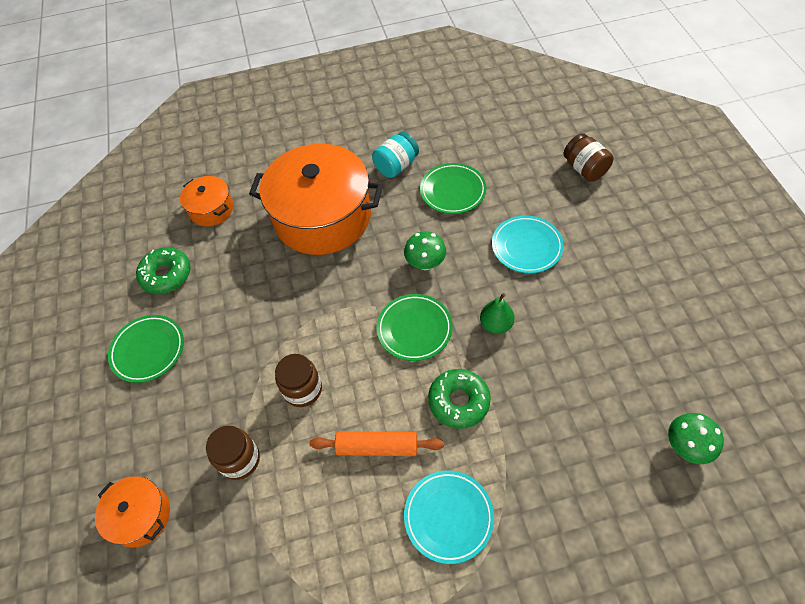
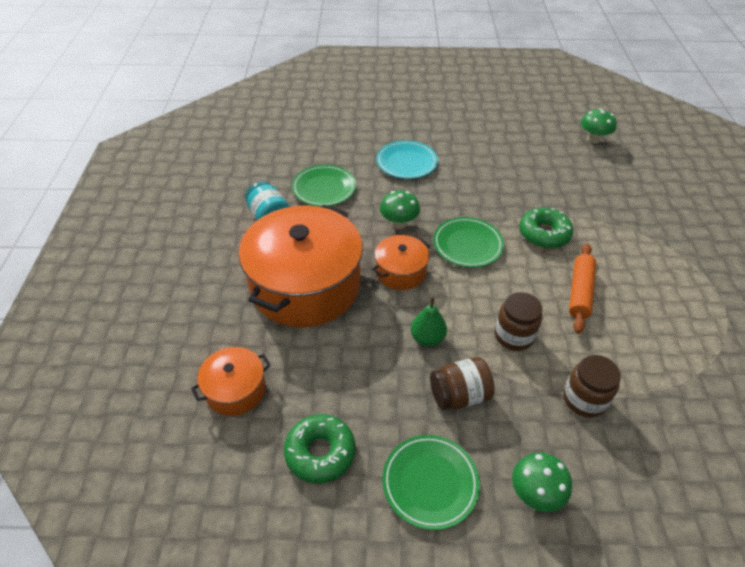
camera: 80 degrees left, 10 degrees down
orange pot [95,476,170,548] -> orange pot moved to [372,235,430,290]
turquoise plate [404,470,494,564] -> none
green pear [480,293,515,334] -> green pear moved to [411,297,447,347]
brown jar [564,133,614,181] -> brown jar moved to [430,357,495,410]
none -> green mushroom [512,453,572,512]

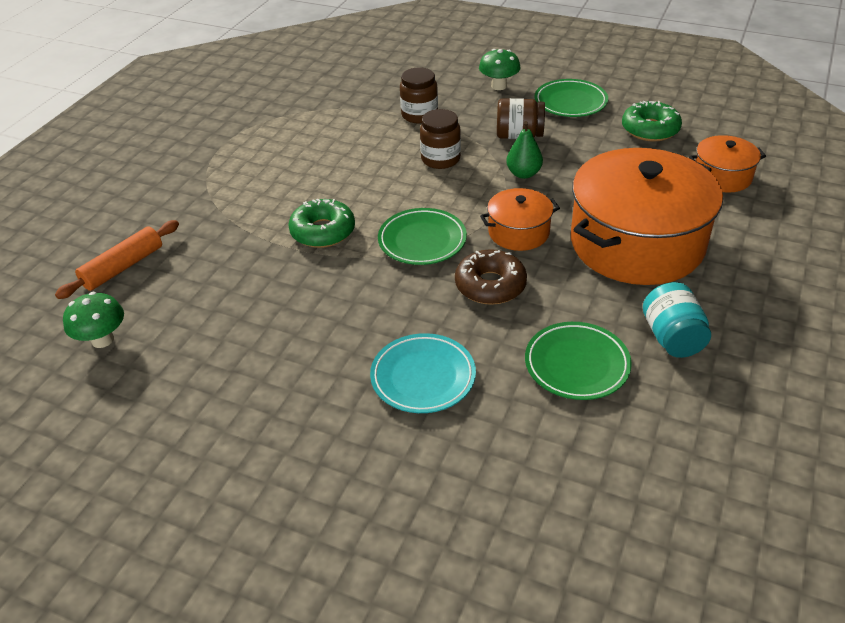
camera: 155 degrees left, 5 degrees down
green mushroom [380,190,420,229] -> brown donut [455,249,527,305]
orange rolling pin [569,243,596,334] -> orange rolling pin moved to [55,220,179,299]

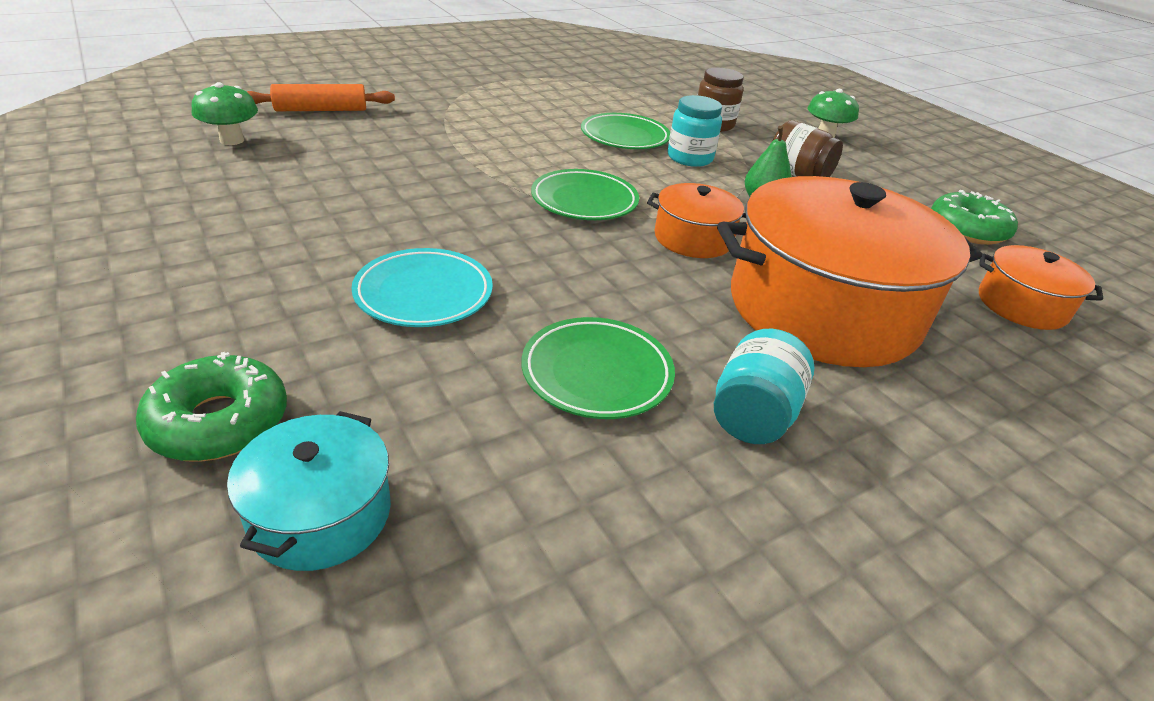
camera: 30 degrees right, 5 degrees down
green donut [288,199,355,248] -> green donut moved to [136,352,287,462]
brown jar [420,109,461,169] -> turquoise jar [668,95,722,167]
brown donut [455,249,527,305] -> none
green plate [534,79,608,117] -> green plate moved to [581,113,670,149]
none -> turquoise pot [227,411,391,571]

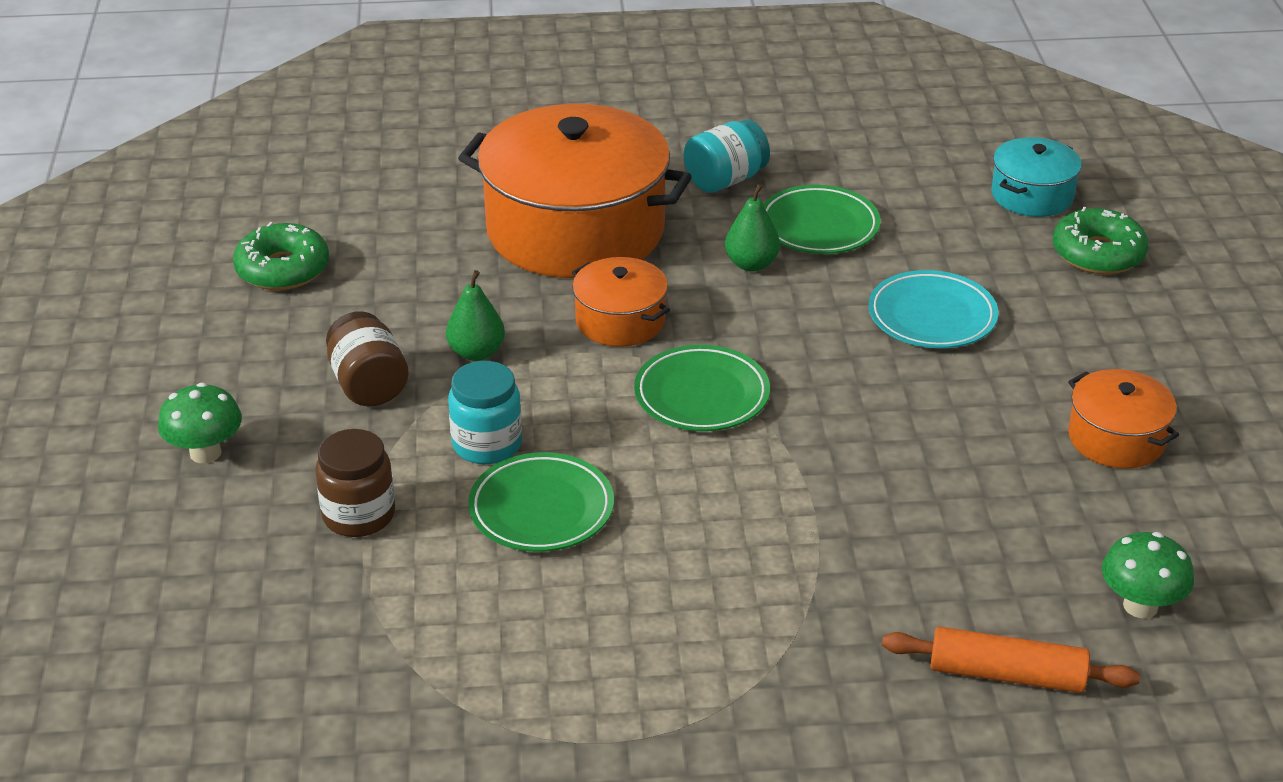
camera: 150 degrees left, 0 degrees up
orange pot [979,245,1103,330] -> orange pot moved to [1068,369,1179,469]
none -> green pear [725,184,780,272]

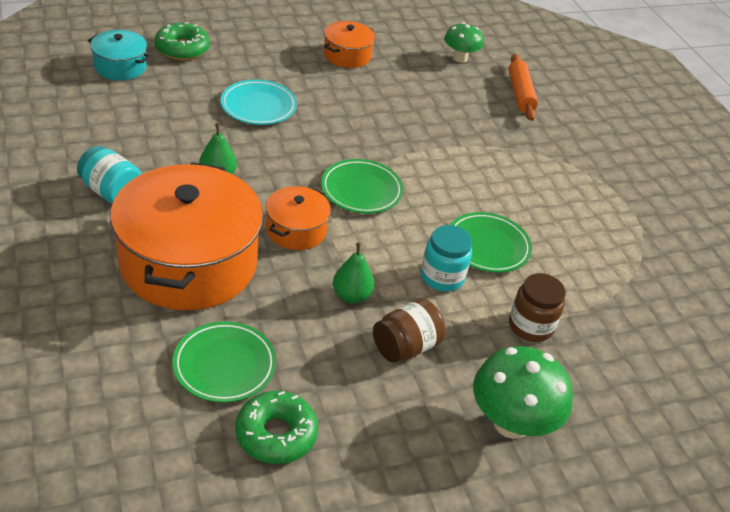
camera: 110 degrees left, 5 degrees up
green mushroom [158,383,242,463] -> green mushroom [473,346,573,439], size x1.61
green plate [763,185,881,254] -> green plate moved to [172,321,276,403]

